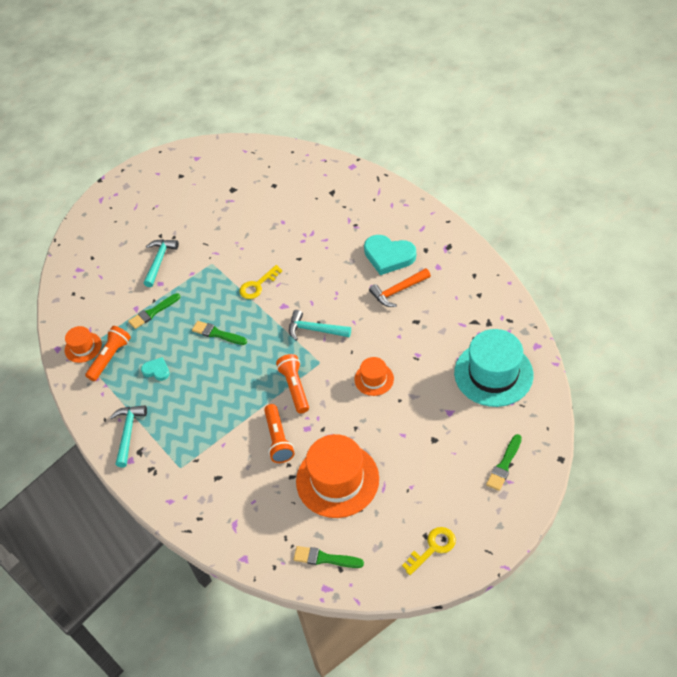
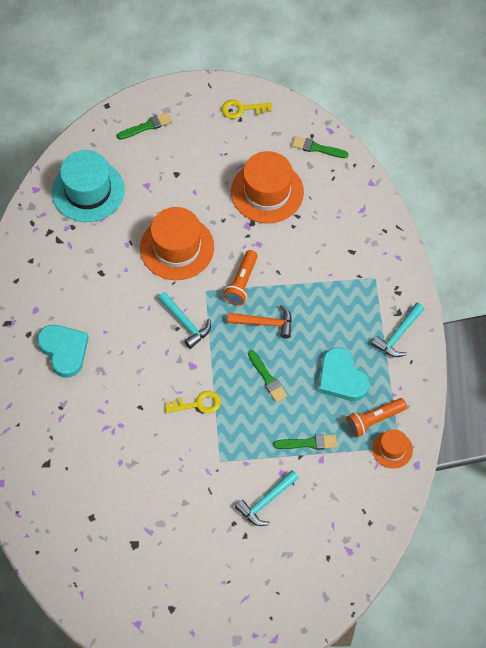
camera: 150 degrees left, 10 degrees up
turquoise heart [141,357,170,381] -> turquoise heart [318,347,370,401], size x1.94
orange flashlight [264,404,294,463] -> none
green brush [294,546,364,568] -> green brush turned 150 degrees clockwise [292,136,348,158]
orange hat [354,357,394,396] -> orange hat [140,207,214,280], size x1.96
orange hammer [369,268,431,307] -> orange hammer moved to [227,305,292,339]

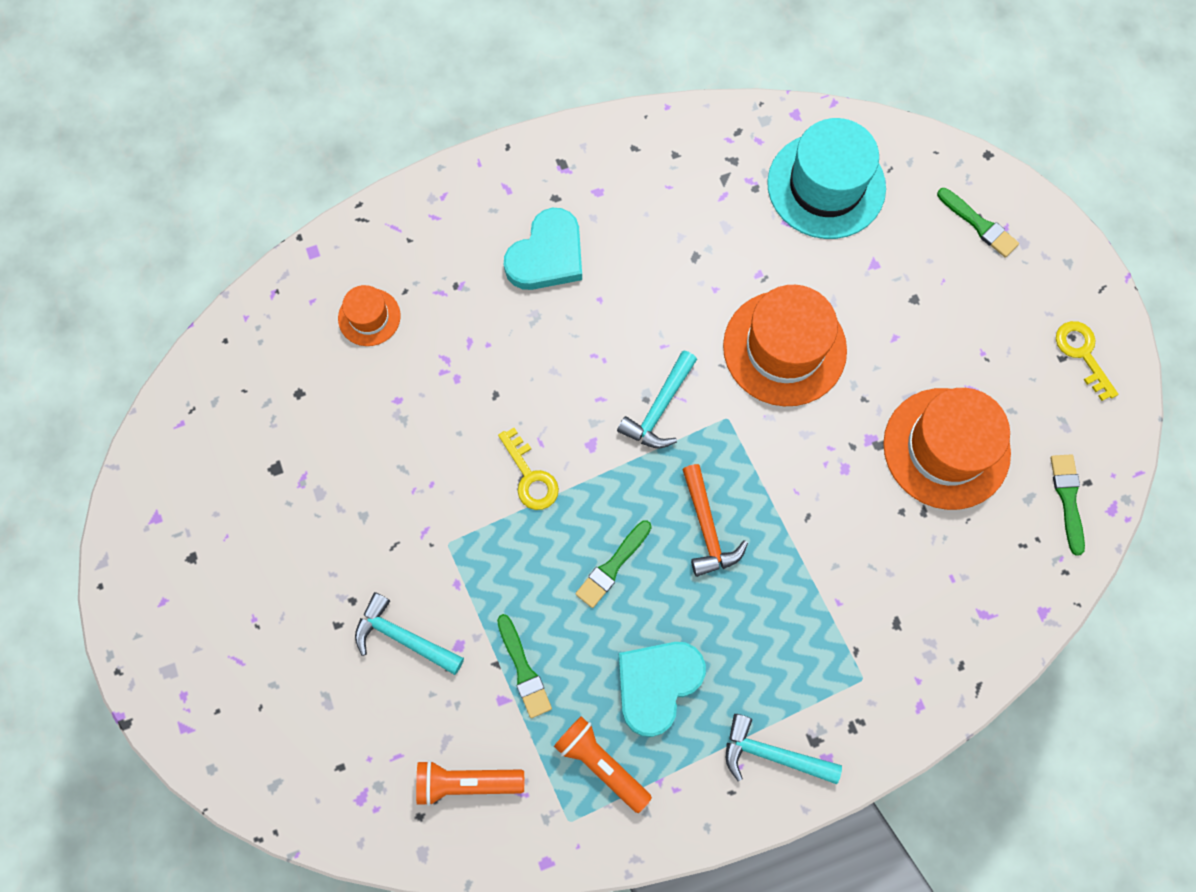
camera: 70 degrees right, 10 degrees up
orange flashlight [223,250,258,305] -> orange flashlight moved to [416,760,524,806]
orange hat [372,429,413,469] -> orange hat moved to [338,285,400,346]

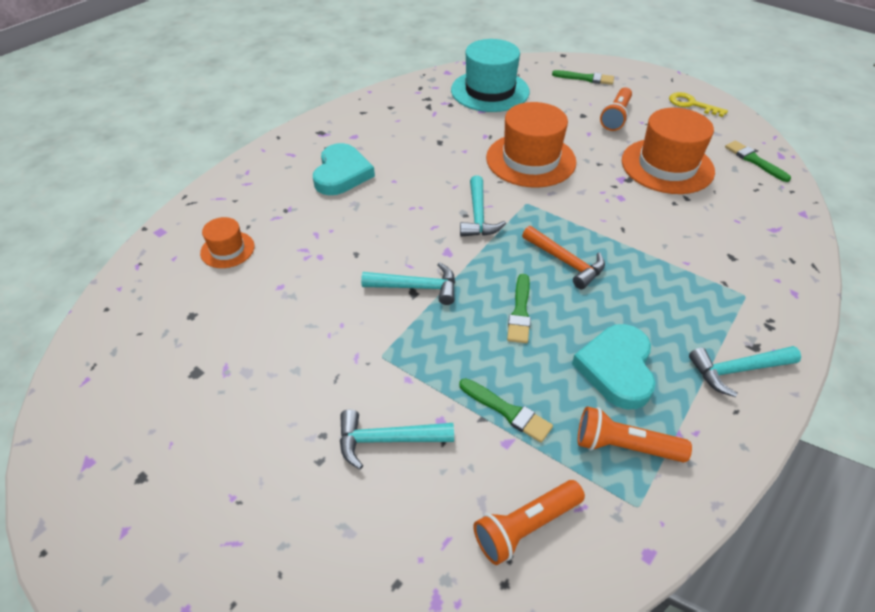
camera: 30 degrees left, 25 degrees down
yellow key [498,428,559,510] -> turquoise hammer [361,262,455,305]
none -> orange flashlight [600,87,632,131]

